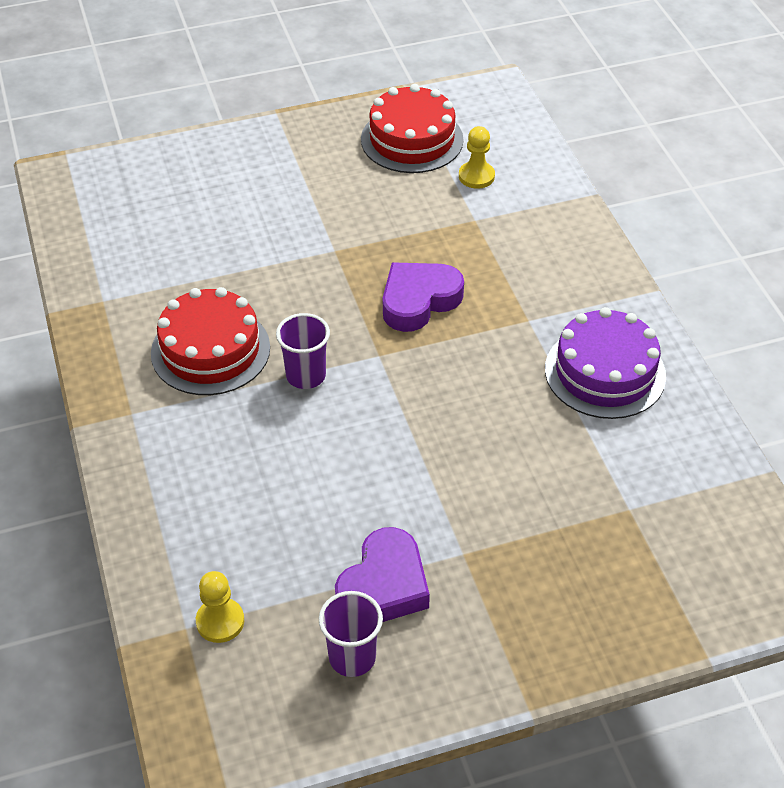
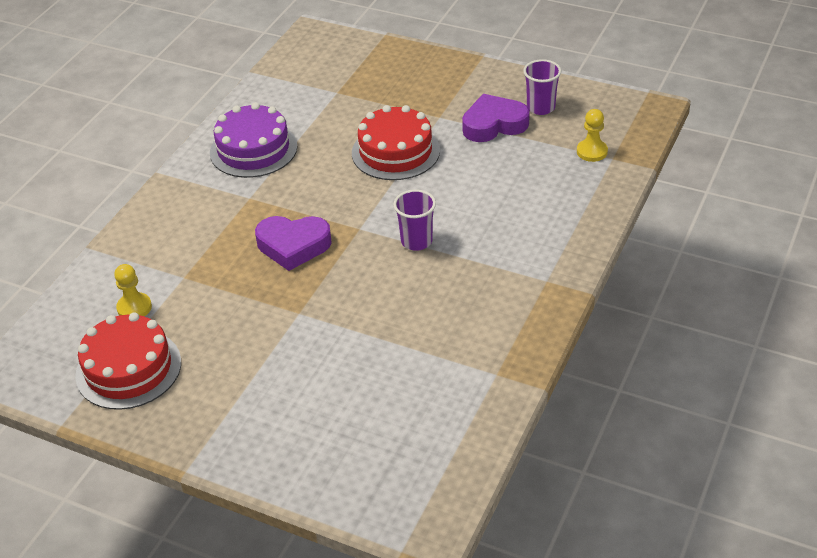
camera: 135 degrees left, 5 degrees down
red cake [151,287,270,395] -> red cake moved to [352,105,440,180]

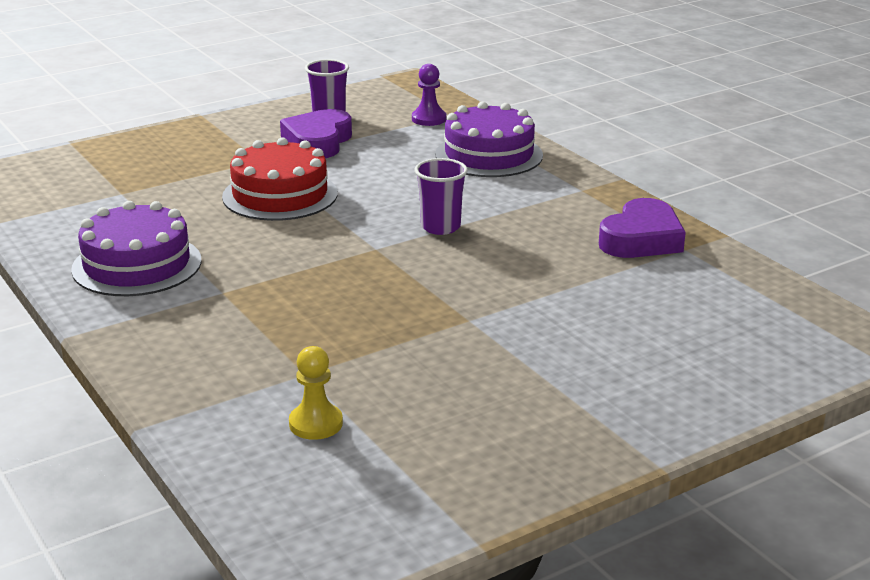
camera: 60 degrees left, 15 degrees down
red cake [75,313,181,410] -> none
purple heart [255,216,332,271] -> purple heart moved to [599,198,686,258]
yellow pawn [577,109,608,162] -> purple pawn [412,64,446,126]
none -> purple cake [435,101,543,177]

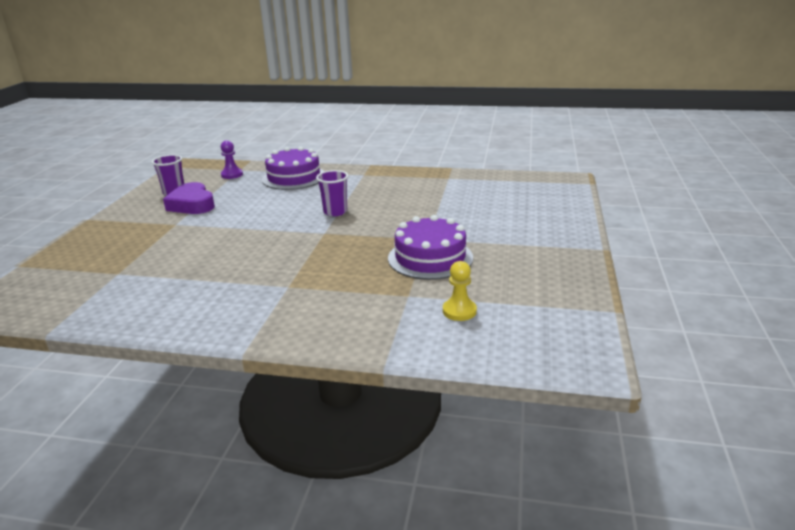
camera: 45 degrees left, 0 degrees up
purple cake [71,201,201,296] -> purple cake moved to [388,215,473,280]
red cake [222,137,338,221] -> none
purple heart [599,198,686,258] -> none

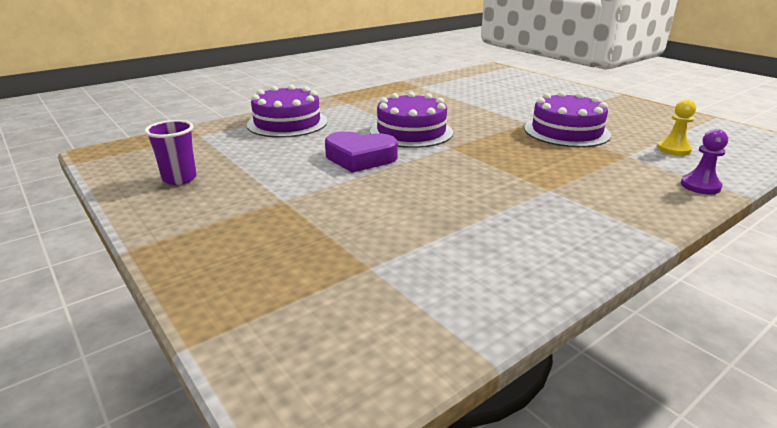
camera: 50 degrees left, 0 degrees up
purple heart [163,182,215,214] -> purple heart moved to [325,131,398,173]
purple pawn [221,140,243,179] -> purple pawn moved to [681,129,728,194]
purple cup [316,170,348,216] -> purple cake [370,92,453,148]

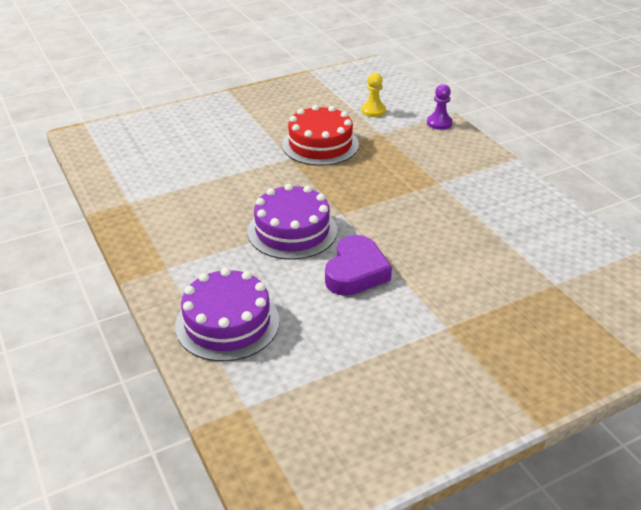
camera: 80 degrees left, 10 degrees up
purple cup [144,120,197,185] -> none
purple cake [524,91,611,147] -> red cake [282,105,359,166]

